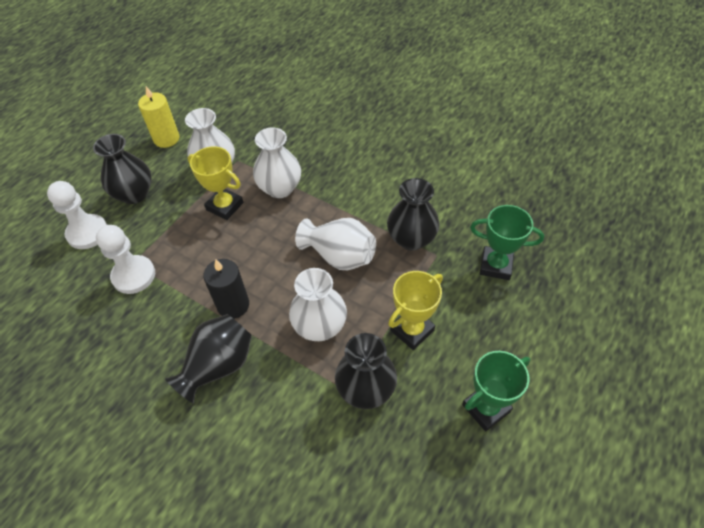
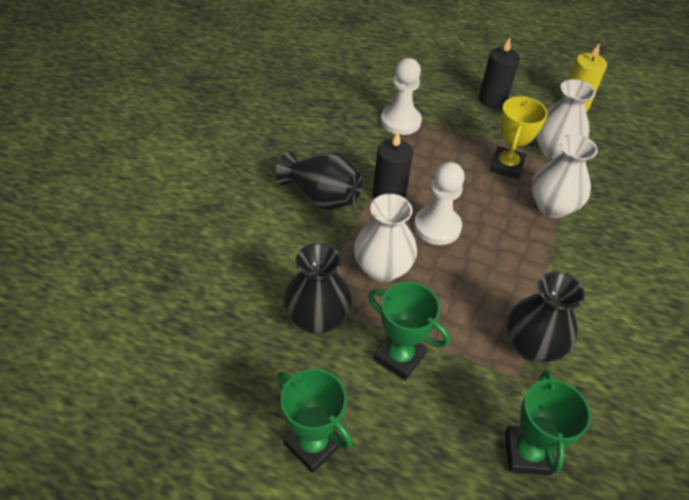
camera: 75 degrees right, 5 degrees down
white pawn [47,181,107,249] -> white pawn moved to [414,162,465,245]
black vase [93,134,152,204] -> black candle [479,38,520,109]
white vase [295,218,376,270] -> none
yellow trophy [388,271,443,350] -> green trophy [368,282,450,380]

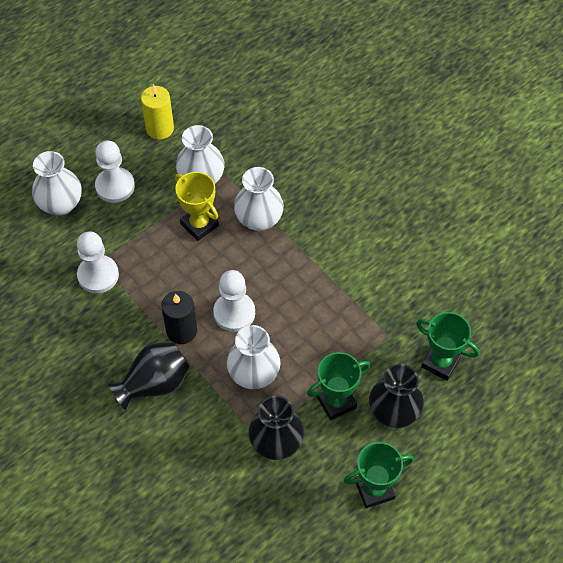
camera: 60 degrees left, 10 degrees up
black candle [479,38,520,109] -> white pawn [95,141,135,203]
black vase [507,272,585,362] -> black vase moved to [369,364,424,428]
none -> white vase [32,151,82,216]

